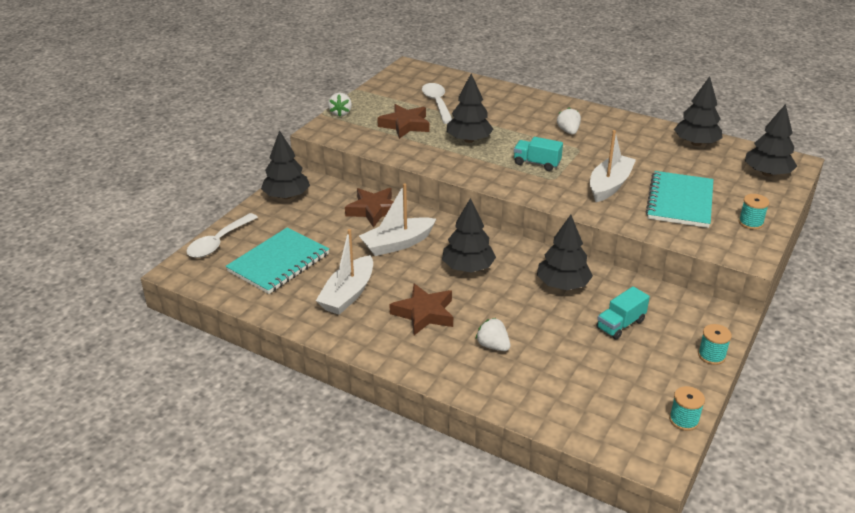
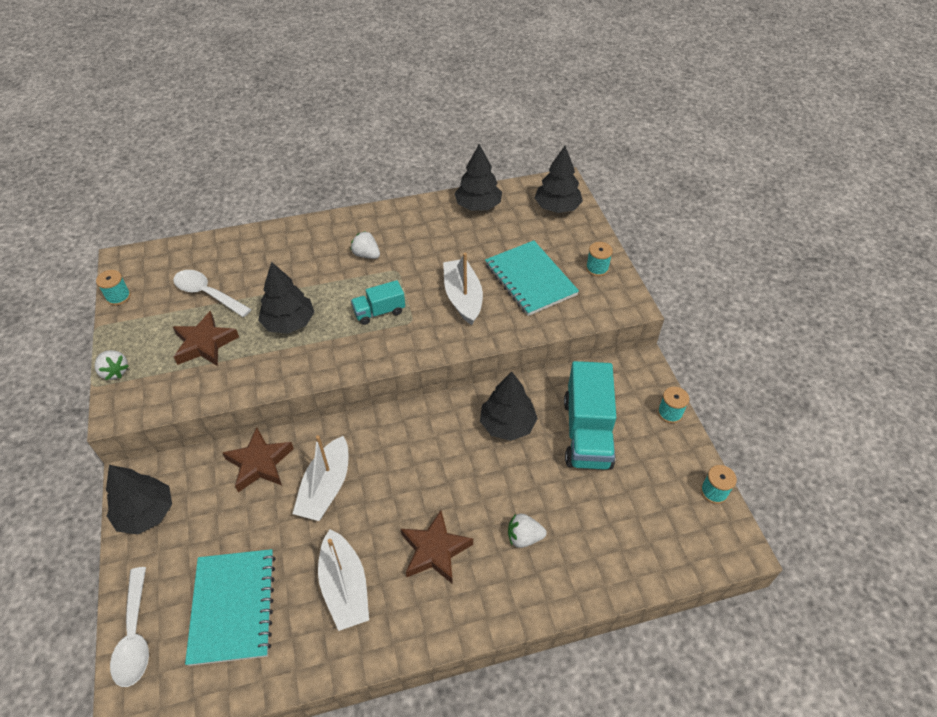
camera: 45 degrees left, 15 degrees up
black tree [442,198,496,273] -> none
turquoise truck [596,286,650,339] -> turquoise truck [564,361,616,470], size x1.86
none -> turquoise spool [96,270,131,305]

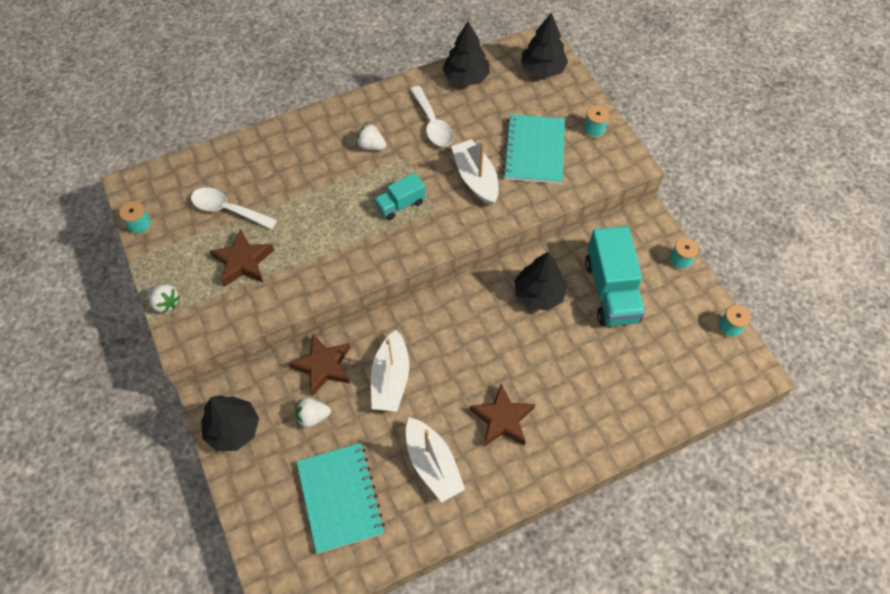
camera: 10 degrees left, 10 degrees up
white spoon [110,567,149,687] -> white spoon moved to [410,86,454,147]
black tree [258,262,314,334] -> none
turquoise notebook [485,240,579,316] -> turquoise notebook turned 45 degrees clockwise [503,114,565,184]
white strawberry [508,514,547,548] -> white strawberry moved to [295,398,331,428]

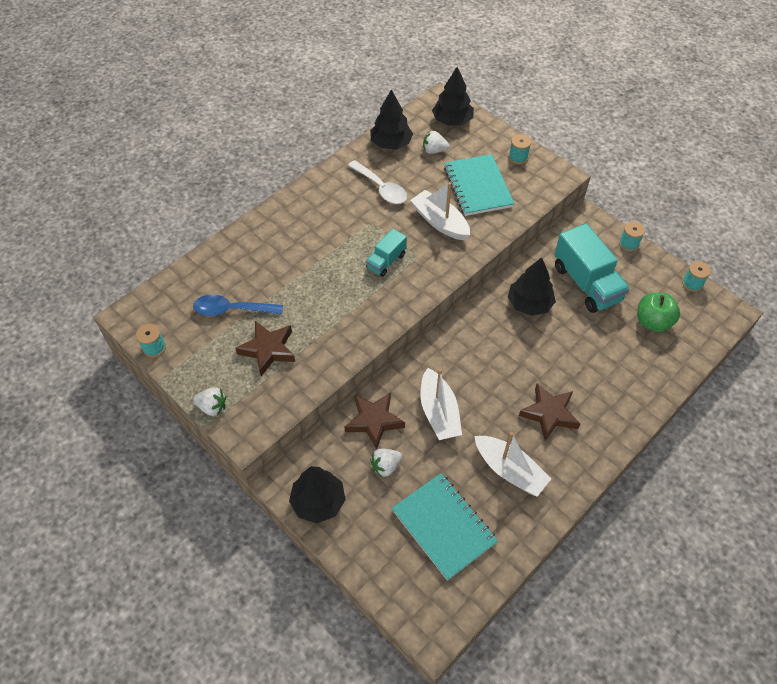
camera: 20 degrees left, 5 degrees down
white spoon [191,187,277,230] -> blue spoon [193,294,283,316]
white strawberry [356,123,386,150] -> white strawberry moved to [423,131,449,154]
none -> green apple [637,293,680,332]

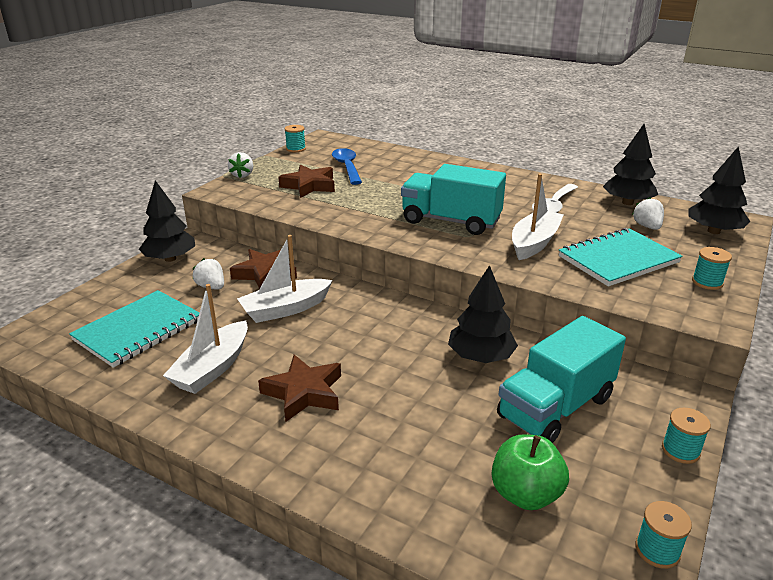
camera: 75 degrees right, 25 degrees down
turquoise truck [366,229,407,277] -> turquoise truck [401,164,506,235], size x1.86

